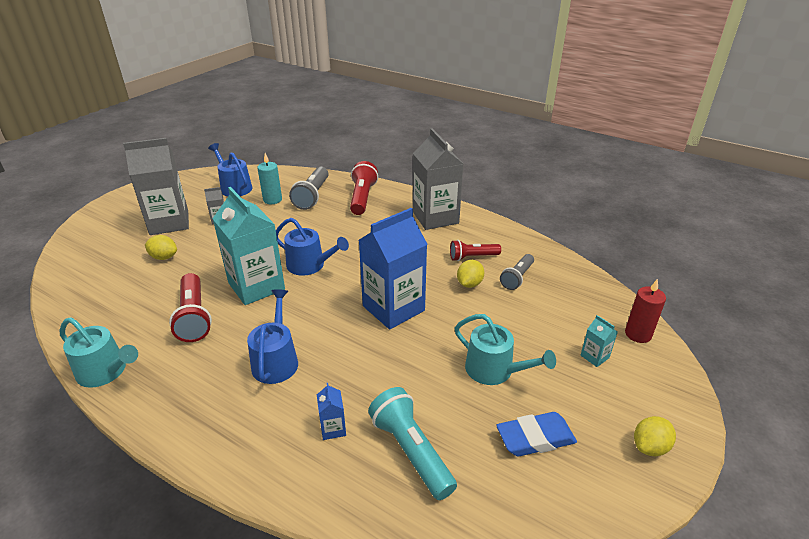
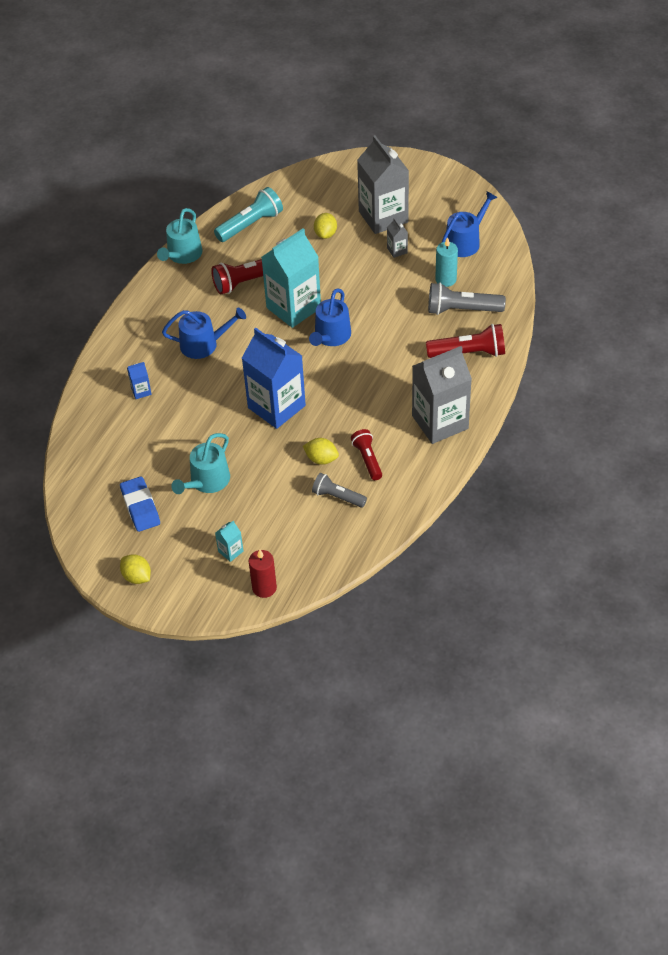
camera: 85 degrees right, 15 degrees up
turquoise flashlight [368,387,457,500] -> turquoise flashlight moved to [214,187,283,242]

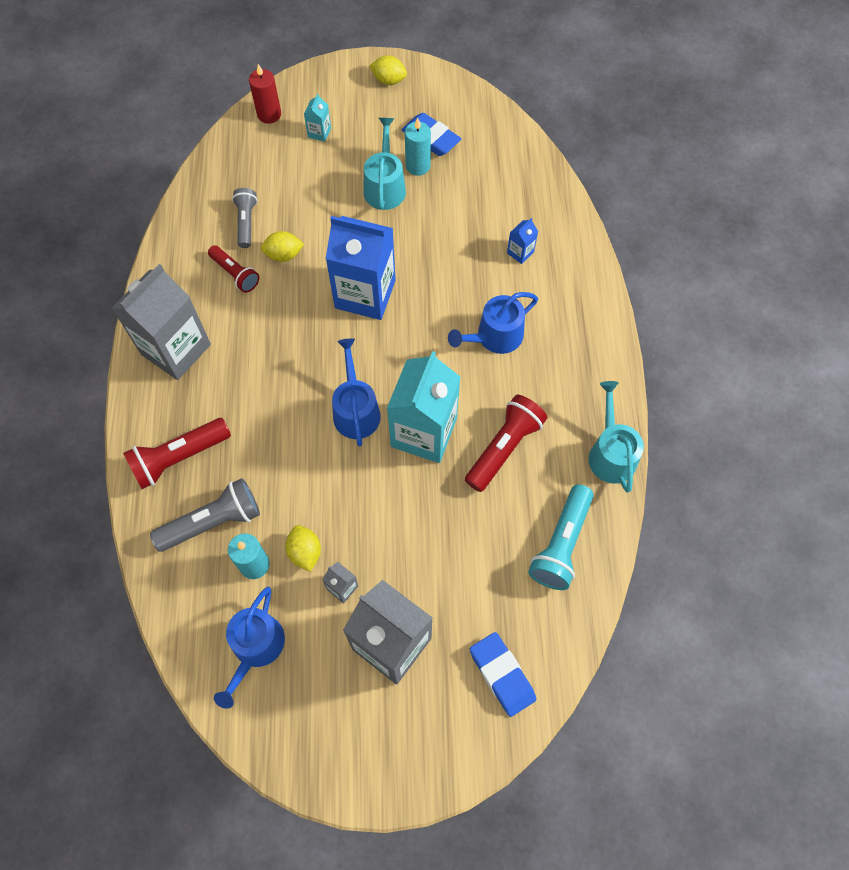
camera: 150 degrees right, 15 degrees up
grey flashlight [312,473,367,508] -> grey flashlight turned 90 degrees counterclockwise [232,188,258,248]
yellow lemon [314,213,337,239] -> yellow lemon moved to [285,525,321,572]
none -> turquoise candle [405,118,431,176]
none -> blue eraser [470,632,536,717]

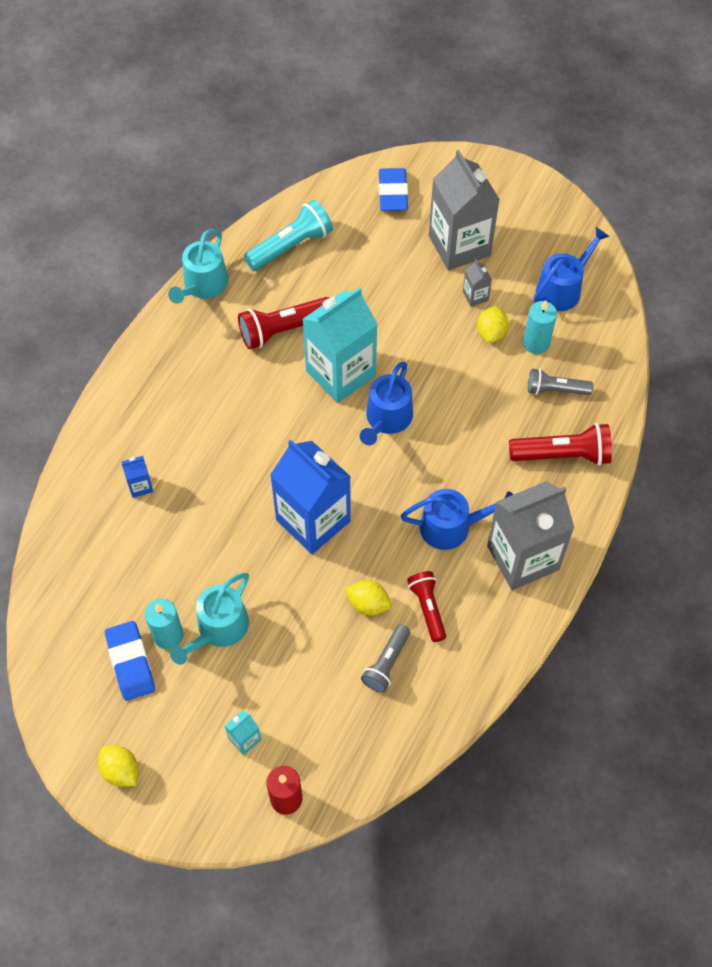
camera: 150 degrees left, 5 degrees down
grey flashlight [150,478,260,552] -> grey flashlight [528,368,593,395], size x0.65
blue watering can [448,292,538,354] -> blue watering can moved to [401,489,513,550]

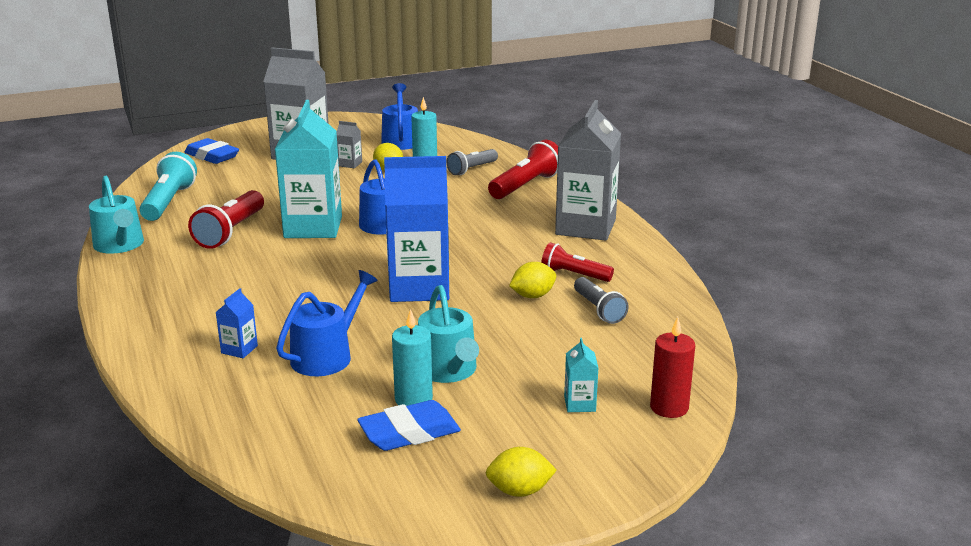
camera: 50 degrees left, 35 degrees down
blue eraser [105,621,155,701] -> blue eraser turned 45 degrees counterclockwise [357,400,461,451]
blue watering can [401,489,513,550] -> blue watering can moved to [276,270,378,376]

